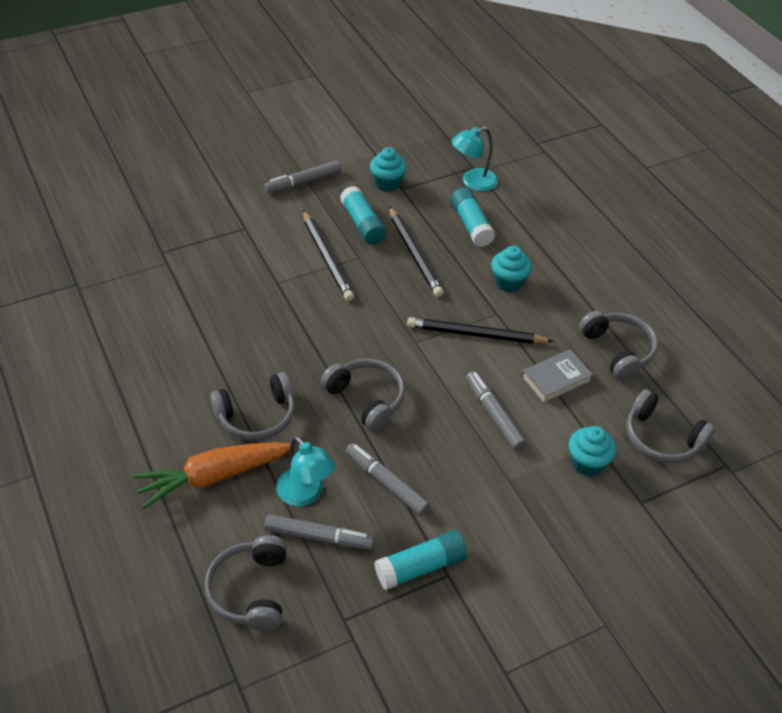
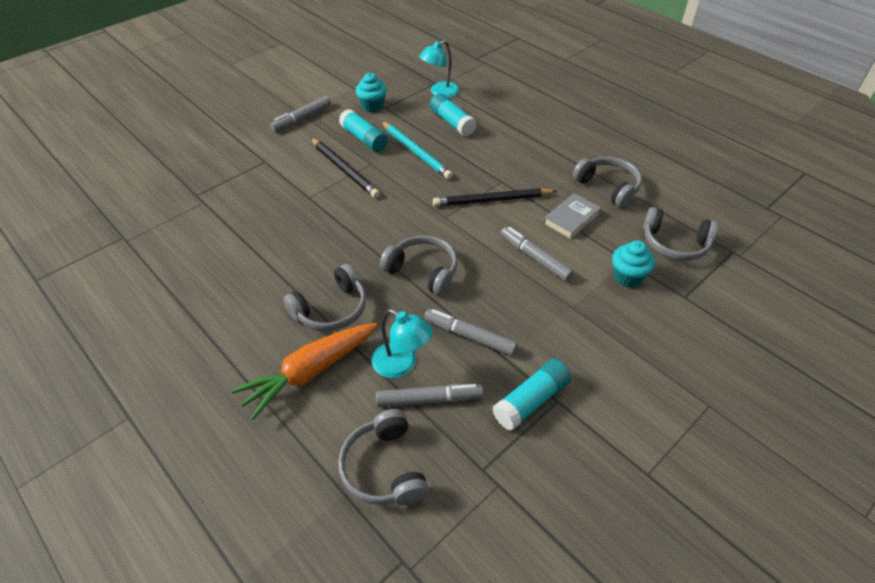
camera: 15 degrees left, 0 degrees up
black pencil [389,206,444,297] -> turquoise pencil [381,121,453,179]
turquoise cupcake [491,246,532,292] -> none

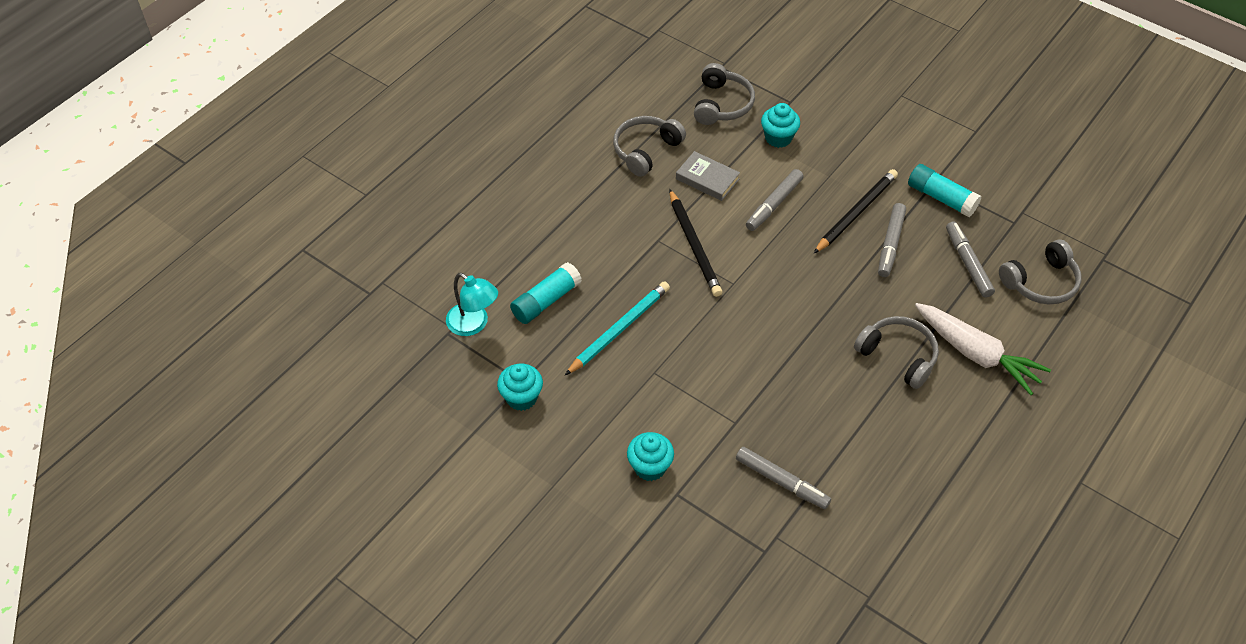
camera: 100 degrees left, 5 degrees up
orange carrot [232,323,378,420] -> white carrot [915,303,1051,395]
grey marker [270,96,331,132] -> grey marker moved to [736,447,831,509]
black pencil [311,138,380,198] -> black pencil moved to [814,169,898,253]
turquoise glue stick [339,109,388,152] -> none
turquoise lamp [371,309,433,378] -> none
grey headphones [380,235,458,296] -> none
none -> turquoise cupcake [627,432,674,481]

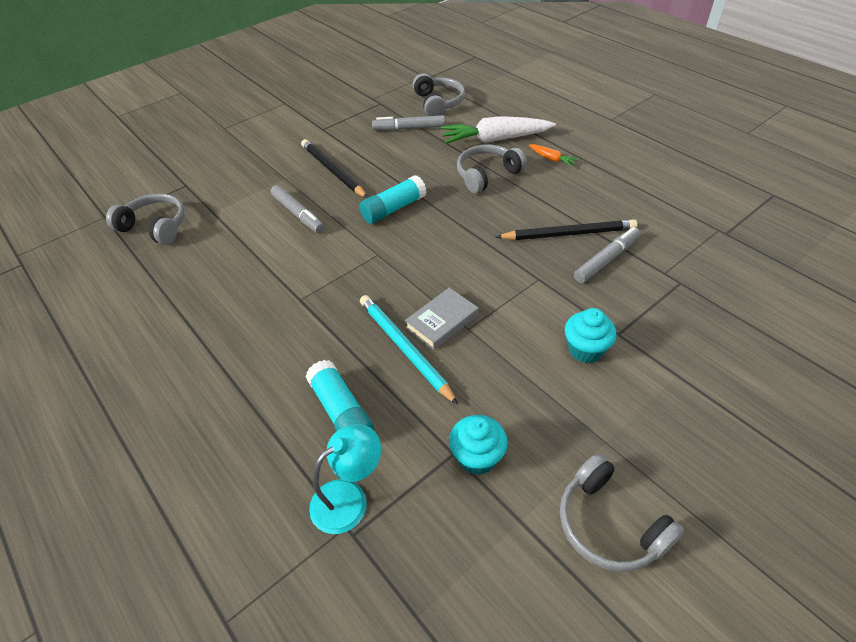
camera: 75 degrees left, 5 degrees down
grey headphones [613,116,686,177] -> grey headphones moved to [560,454,684,572]
black pencil [669,189,723,297] -> black pencil moved to [496,219,637,240]
grey book [676,151,740,201] -> grey book moved to [405,288,478,350]
turquoise cupcake [761,103,800,148] -> none
grey marker [878,203,906,277] -> none
turquoise glue stick [908,164,982,217] -> turquoise glue stick moved to [359,175,427,224]
white carrot [915,303,1051,395] -> white carrot turned 150 degrees counterclockwise [441,116,556,144]
none -> orange carrot [529,144,579,167]

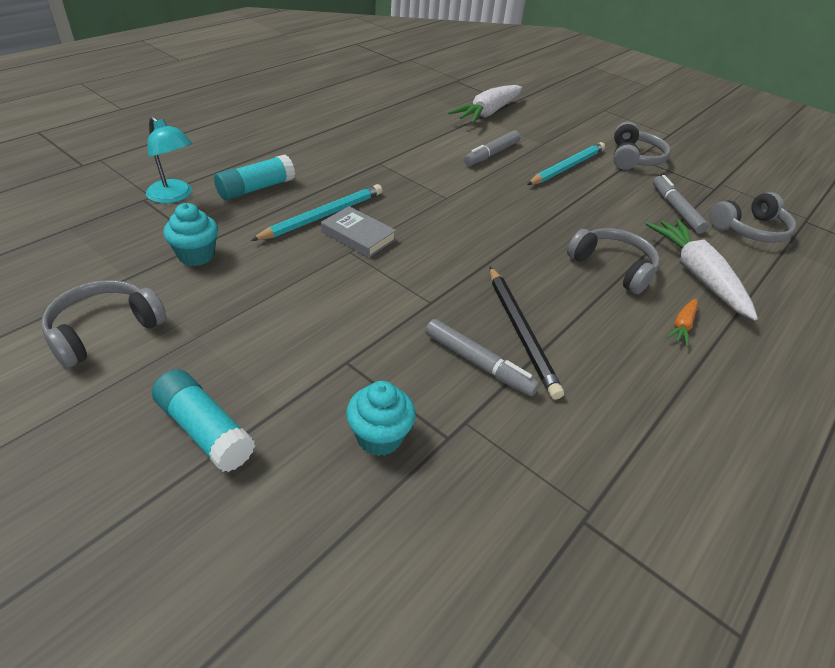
camera: 75 degrees right, 5 degrees down
grey headphones [106,194,185,245] -> grey headphones moved to [613,122,671,170]
black pencil [301,139,368,198] -> turquoise pencil [527,142,605,185]
turquoise glue stick [359,175,427,224] -> turquoise glue stick moved to [152,369,255,472]
turquoise cupcake [565,308,617,363] -> turquoise cupcake moved to [346,381,416,456]
none -> white carrot [448,85,522,124]

